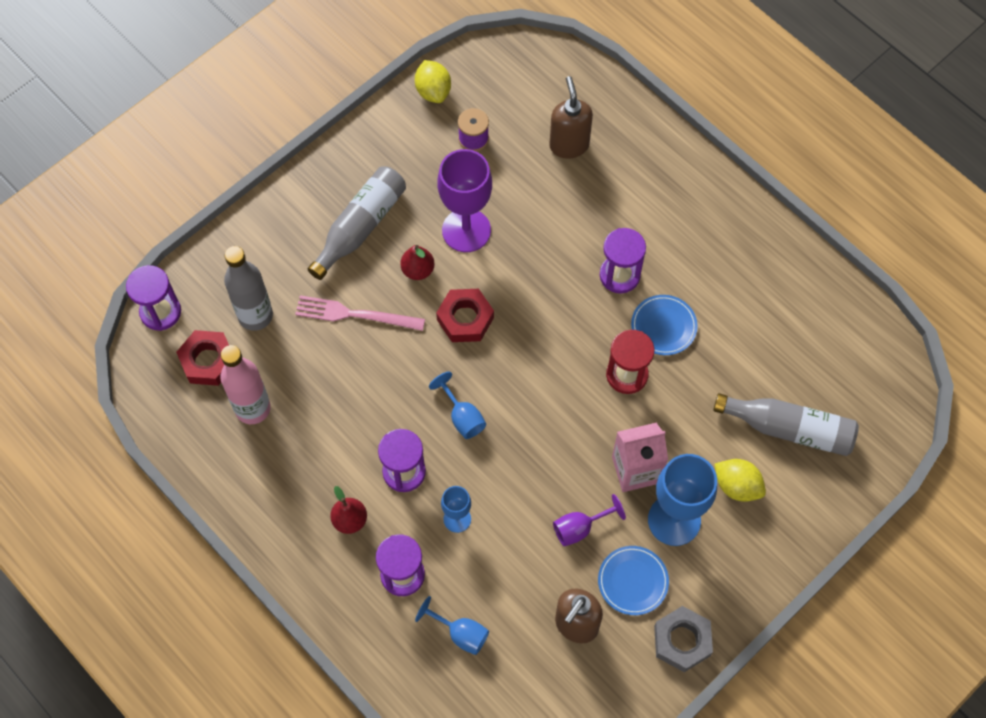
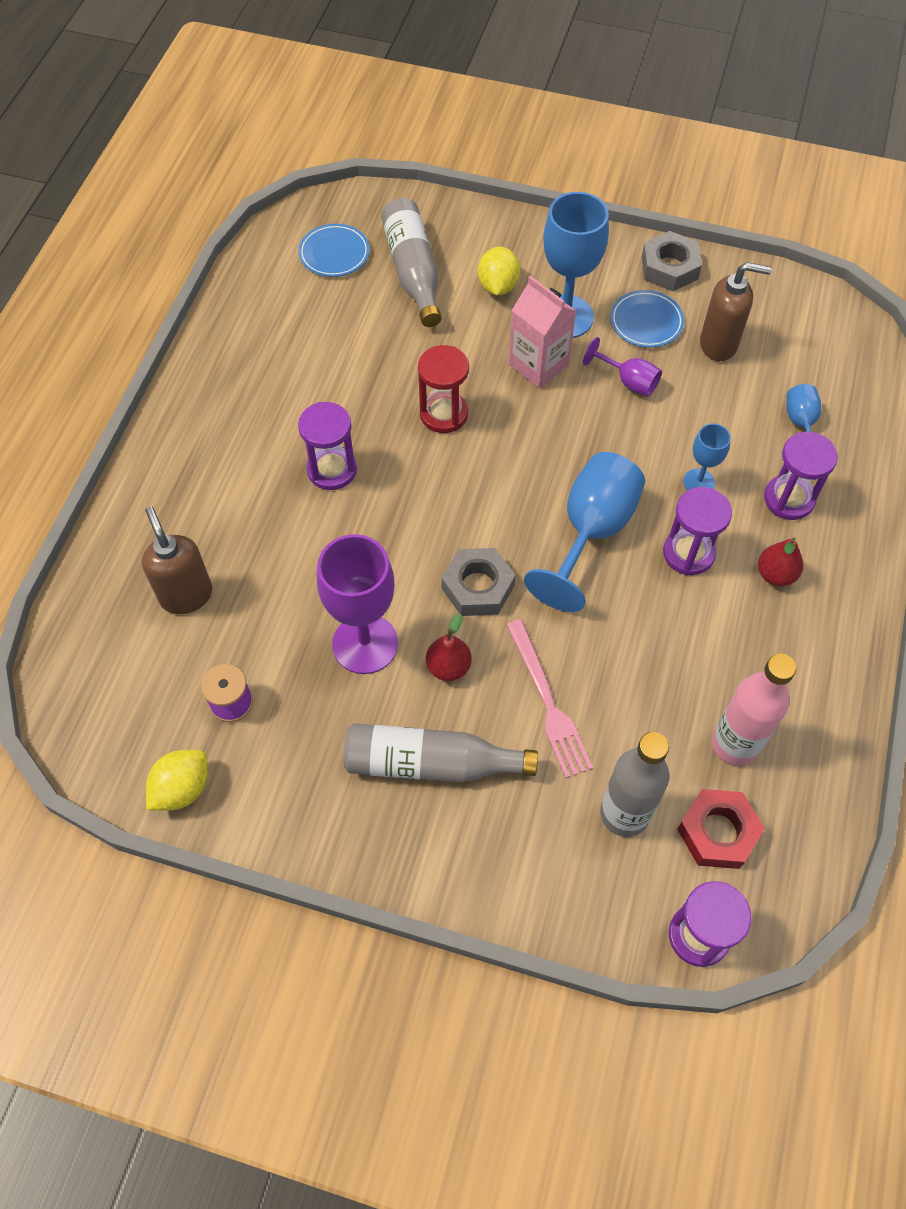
camera: 120 degrees left, 5 degrees down
blue goblet [429,372,486,439] -> blue goblet [524,452,645,612], size x1.91
red nut [436,289,494,342] -> grey nut [441,548,515,616]
brown soap dispenser [549,76,593,159] -> brown soap dispenser turned 105 degrees clockwise [142,506,212,614]
blue plate [631,295,698,355] -> blue plate moved to [298,224,370,277]

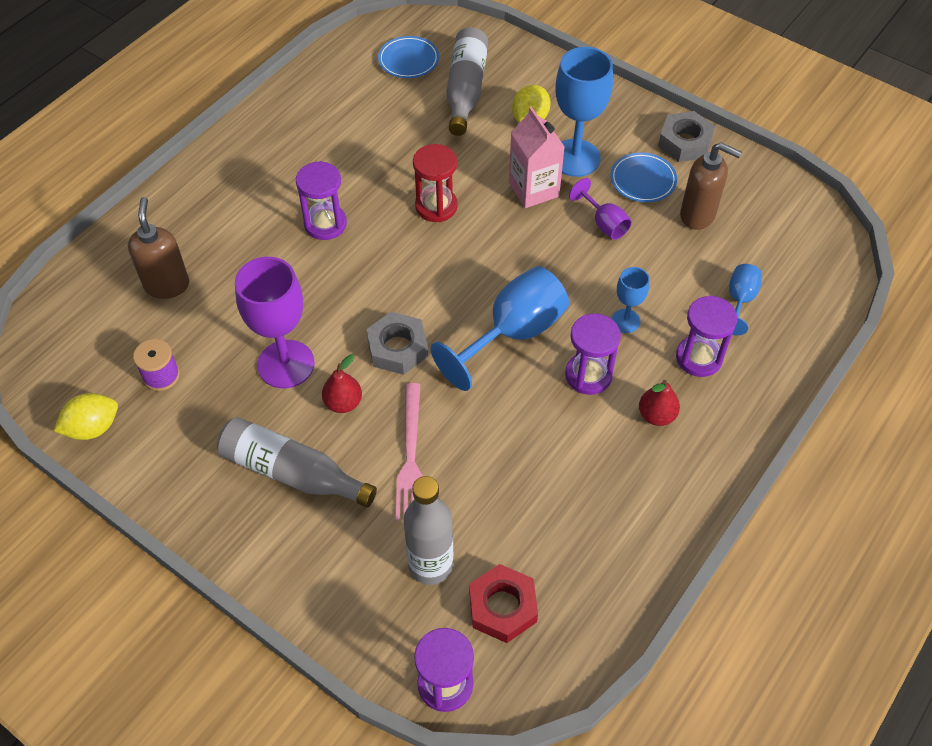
camera: 20 degrees right, 5 degrees down
pink bottle [712,654,797,766] -> none

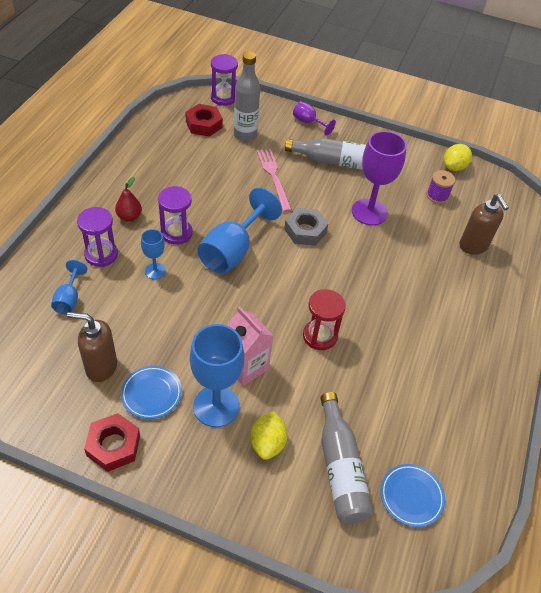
camera: 160 degrees right, 5 degrees down
purple hourglass [296,161,347,240] -> none
red pear [322,354,362,413] -> none
purple goblet [569,178,632,240] -> purple goblet moved to [293,101,336,136]
grey nut [658,111,715,162] -> red nut [84,413,140,472]

